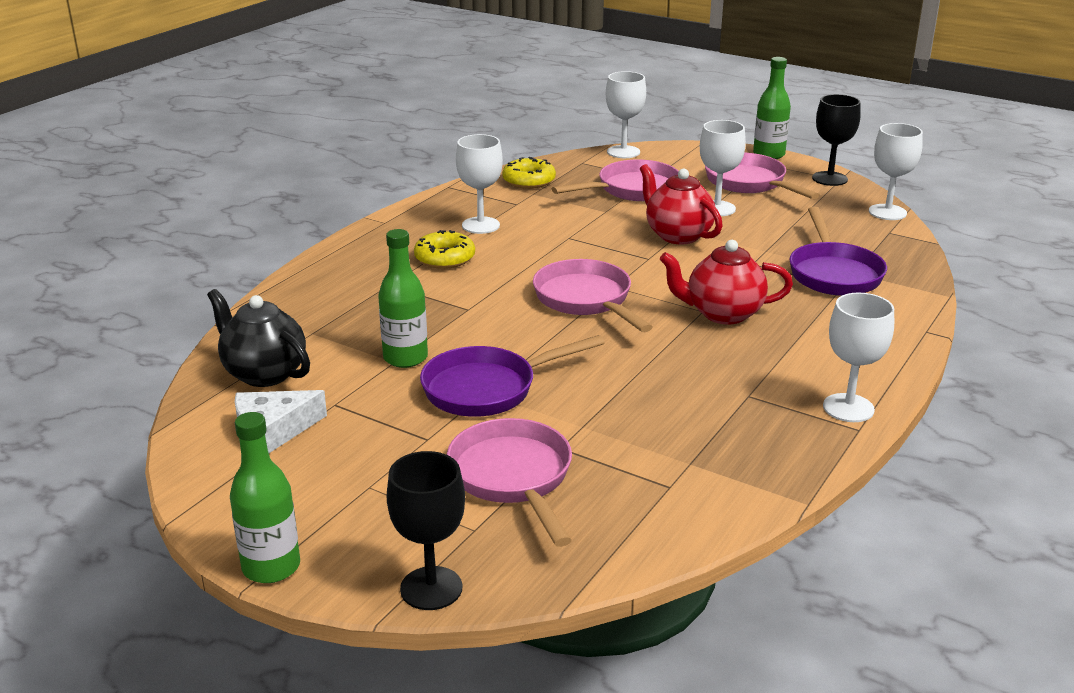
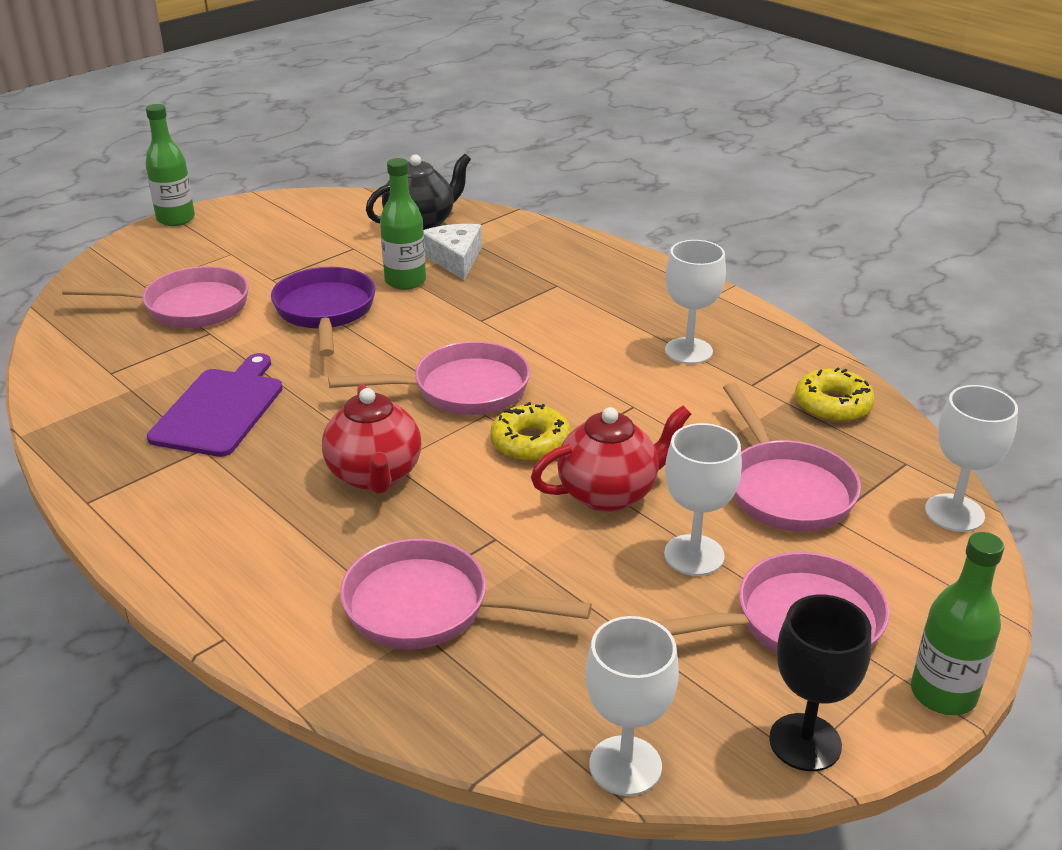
camera: 105 degrees right, 5 degrees up
white cheese [235,390,327,453] -> white cheese moved to [423,224,482,280]
black goblet [387,451,465,610] -> none
yellow donut [414,230,475,269] -> yellow donut moved to [490,402,572,462]
red teapot [660,240,793,325] -> red teapot turned 150 degrees clockwise [322,384,421,494]
purple pan [789,207,887,296] -> pink pan [340,539,592,649]
white goblet [823,293,894,422] -> none
none -> purple cutting board [147,353,283,457]

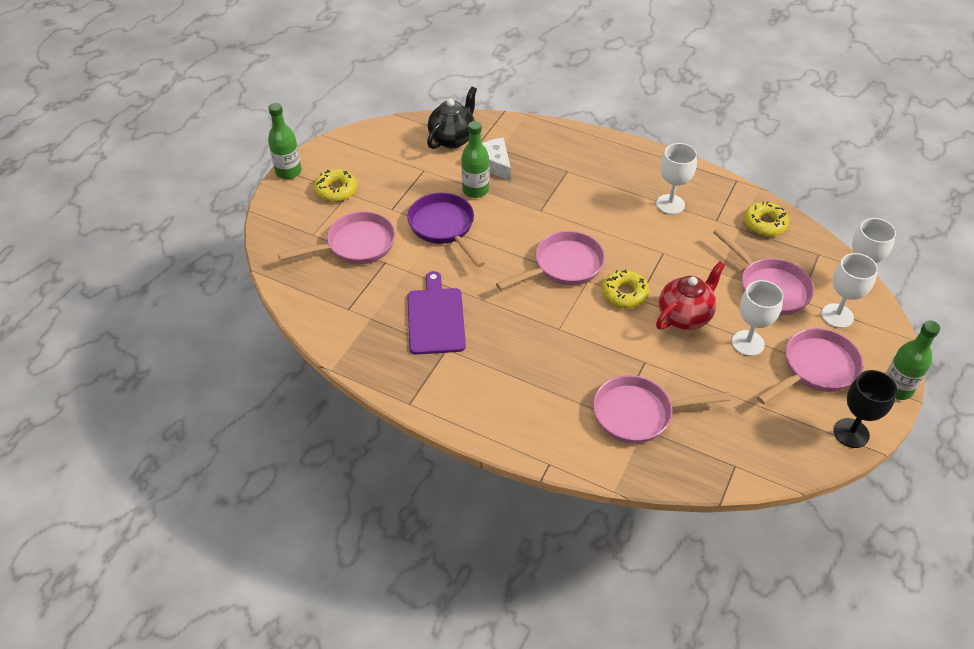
camera: 20 degrees left, 15 degrees up
red teapot [322,384,421,494] -> none
white goblet [586,616,679,796] -> white goblet moved to [821,253,878,328]
none -> yellow donut [314,169,357,202]

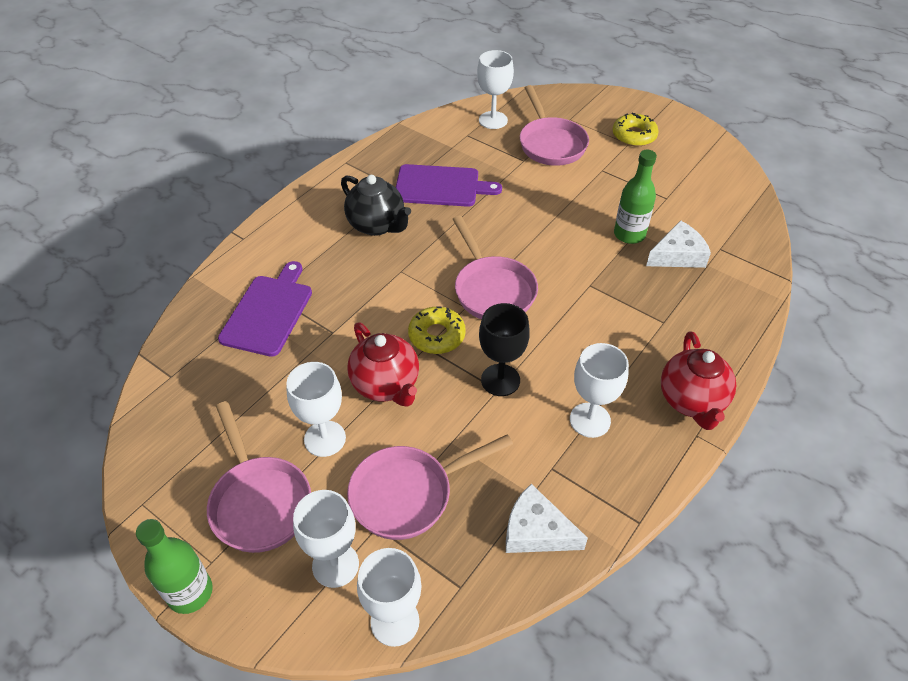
camera: 100 degrees right, 0 degrees up
green bottle [268,103,302,179] -> none
purple pan [407,193,485,267] -> none
black teapot [427,87,477,149] -> black teapot moved to [341,175,411,236]
pink pan [593,375,731,444] -> purple cutting board [218,261,312,357]
yellow donut [744,201,789,236] -> white cheese [506,484,588,553]
black goblet [834,370,897,448] -> black goblet moved to [479,303,530,396]
none -> white goblet [477,50,514,129]
none -> red teapot [661,331,736,430]

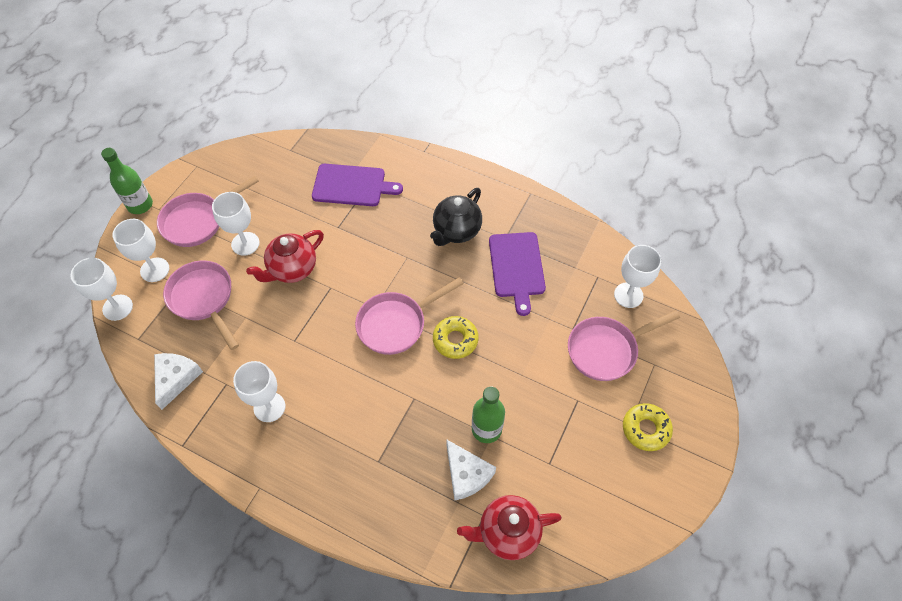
camera: 80 degrees right, 10 degrees up
yellow donut [408,306,466,354] -> yellow donut moved to [433,316,479,359]
black goblet [479,303,530,396] -> none
red teapot [661,331,736,430] -> red teapot moved to [457,495,562,560]

